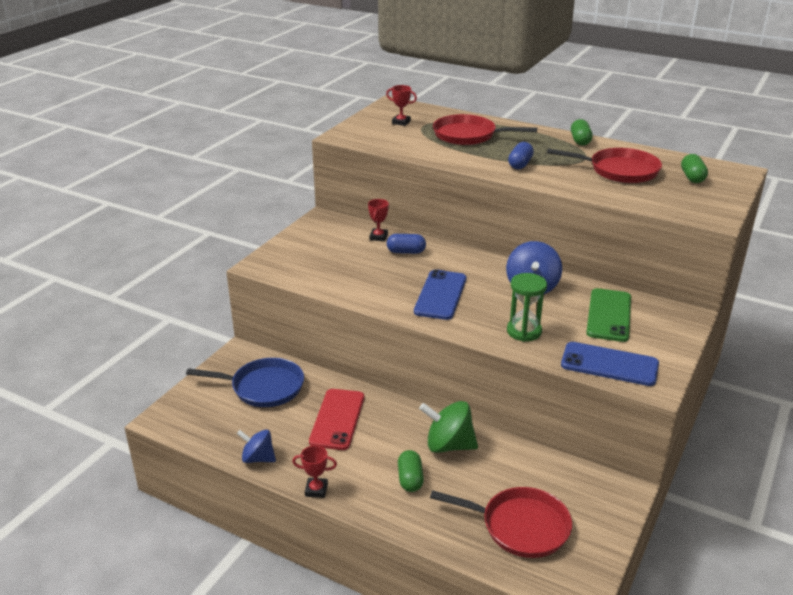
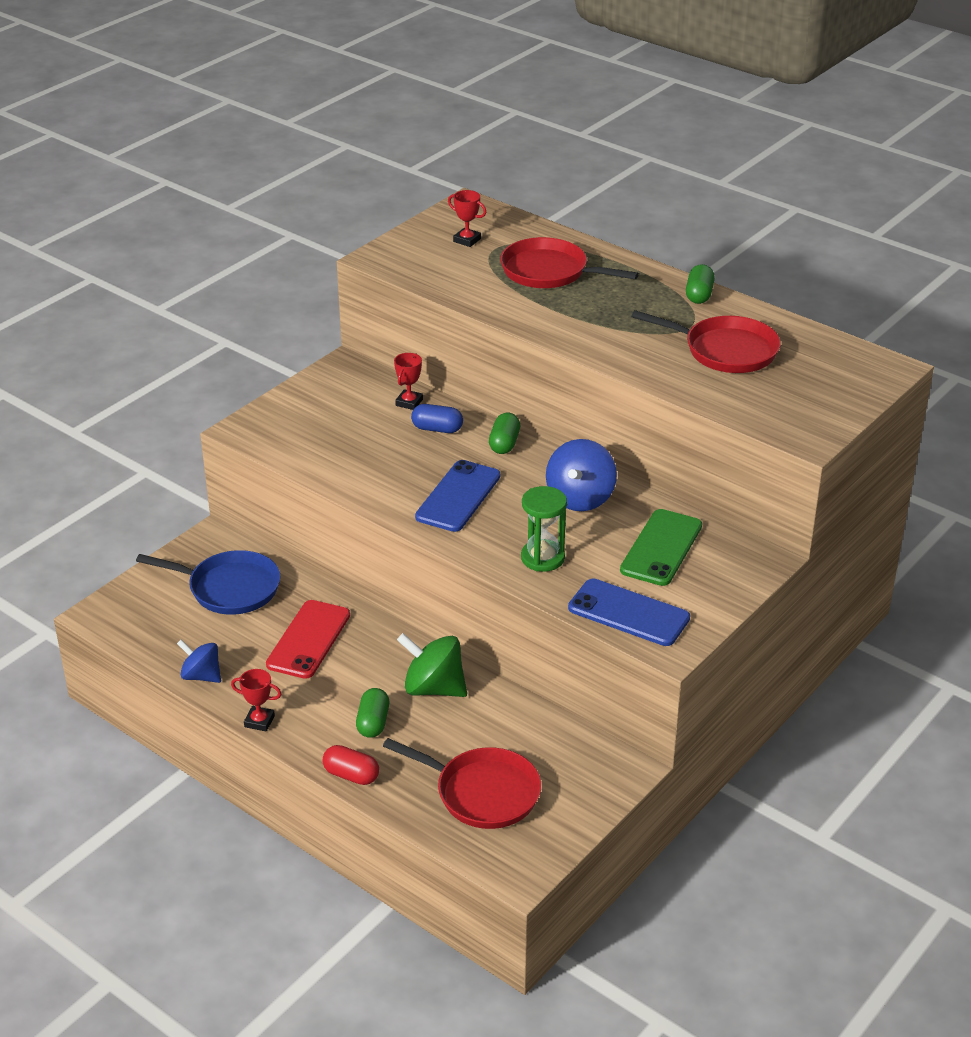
camera: 10 degrees right, 5 degrees up
blue capsule [508,142,534,169] -> none
green capsule [681,154,708,183] -> green capsule moved to [489,413,520,454]
none -> red capsule [323,745,379,785]

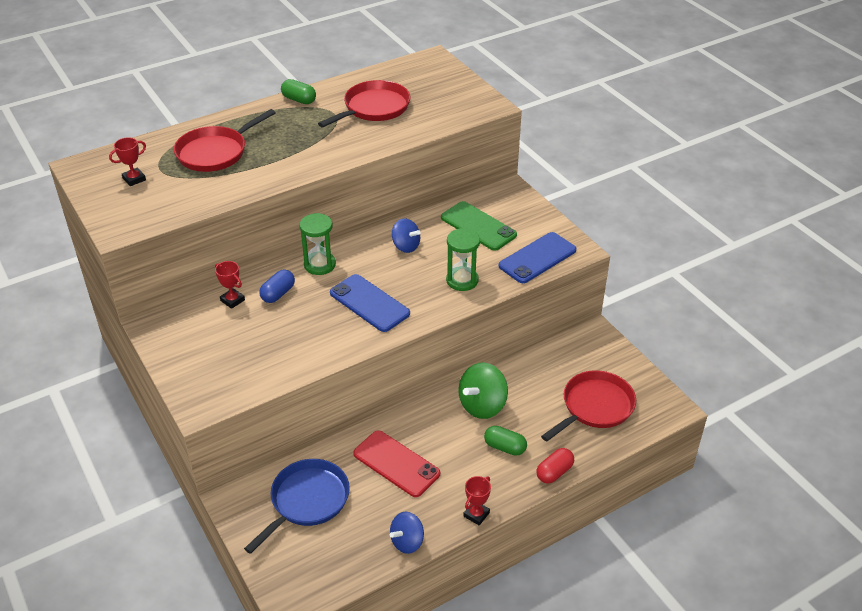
camera: 70 degrees left, 5 degrees up
green capsule [489,413,520,454] -> green hourglass [299,213,336,275]
blue spinning top [546,439,617,511] -> blue spinning top [392,218,420,253], size x0.65

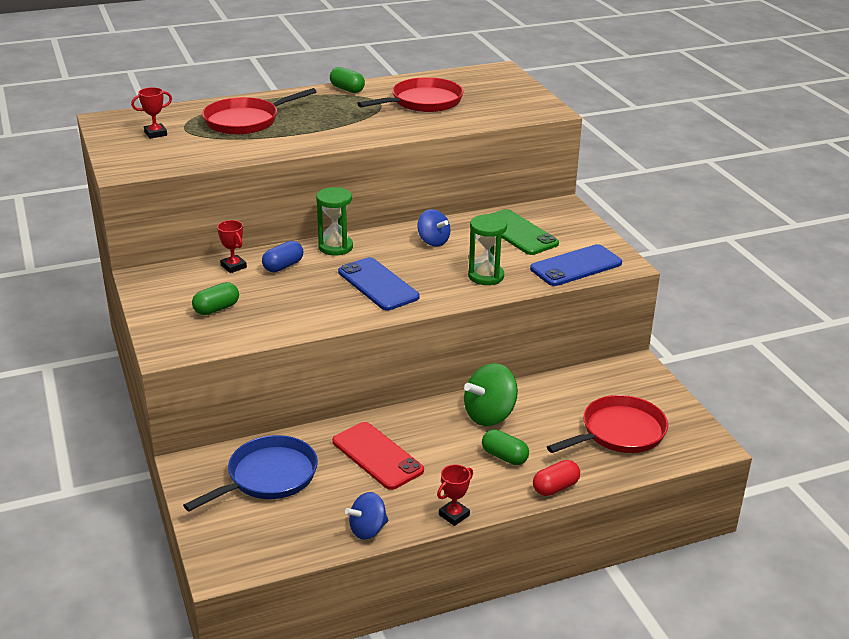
camera: 10 degrees right, 10 degrees down
none -> green capsule [192,282,239,315]

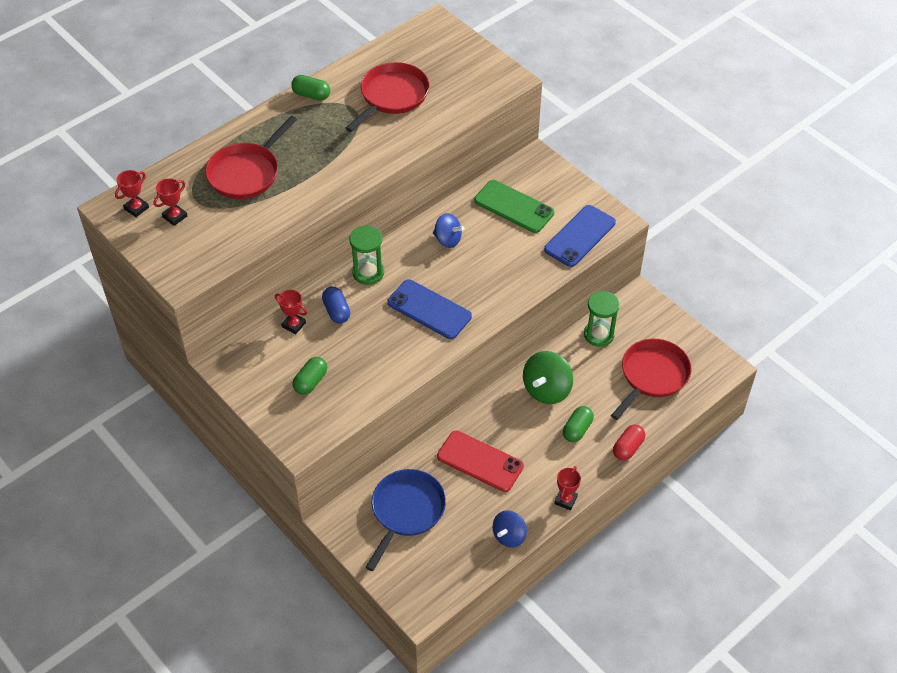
camera: 20 degrees left, 20 degrees up
blue capsule [262,241,303,272] -> blue capsule turned 45 degrees counterclockwise [322,287,350,323]
green hourglass [468,214,507,285] -> green hourglass moved to [584,291,620,347]
green capsule [482,429,529,465] -> green capsule turned 75 degrees counterclockwise [563,406,594,442]
none -> red trophy [115,170,149,217]

